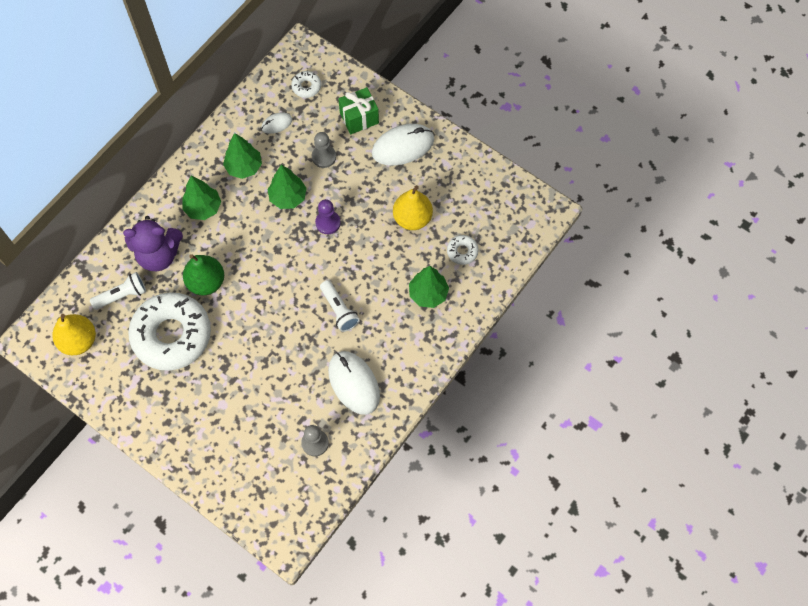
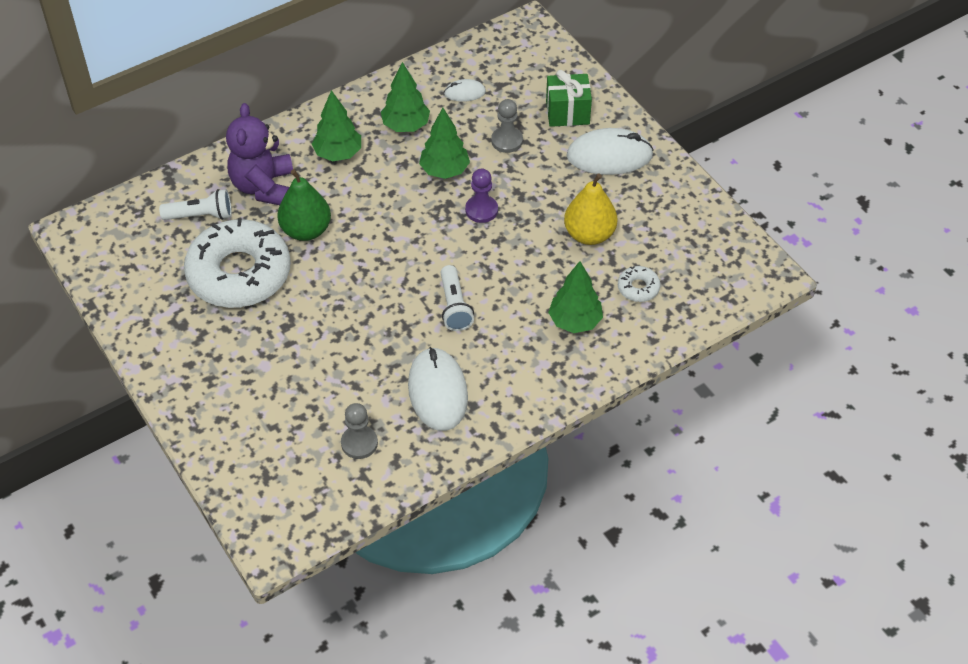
camera: 20 degrees right, 15 degrees down
yellow pear [52,314,96,355] -> none
purple teddy bear [123,216,183,271] -> purple teddy bear turned 75 degrees clockwise [226,103,293,205]
white donut [291,71,321,98] -> none

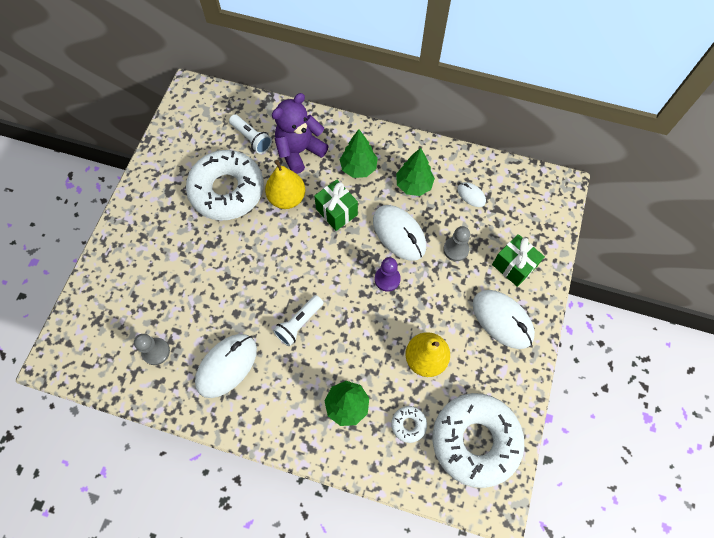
camera: 50 degrees right, 15 degrees up
green pear [277,169,331,241] -> yellow pear [265,160,305,209]
green tree [419,108,470,179] -> white mouse [373,205,426,261]
none -> green gift [314,180,358,231]
none -> white donut [433,393,524,488]

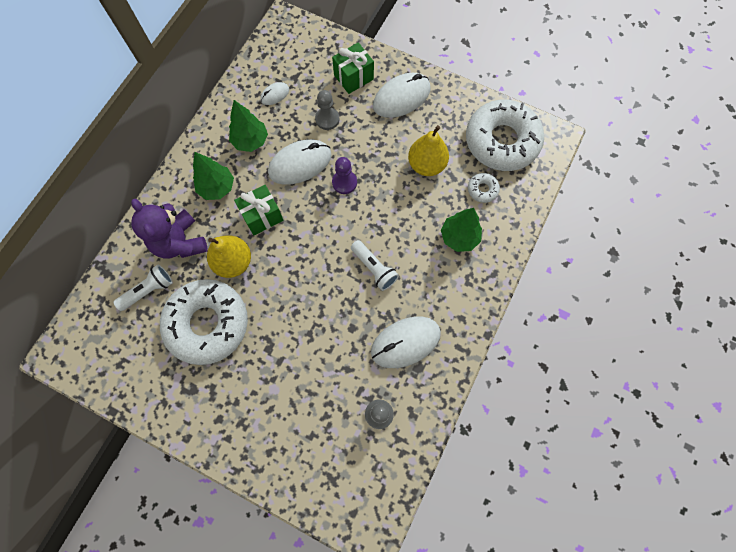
camera: 80 degrees left, 5 degrees up
white mouse [195,334,257,398] -> white mouse turned 75 degrees counterclockwise [371,317,441,368]

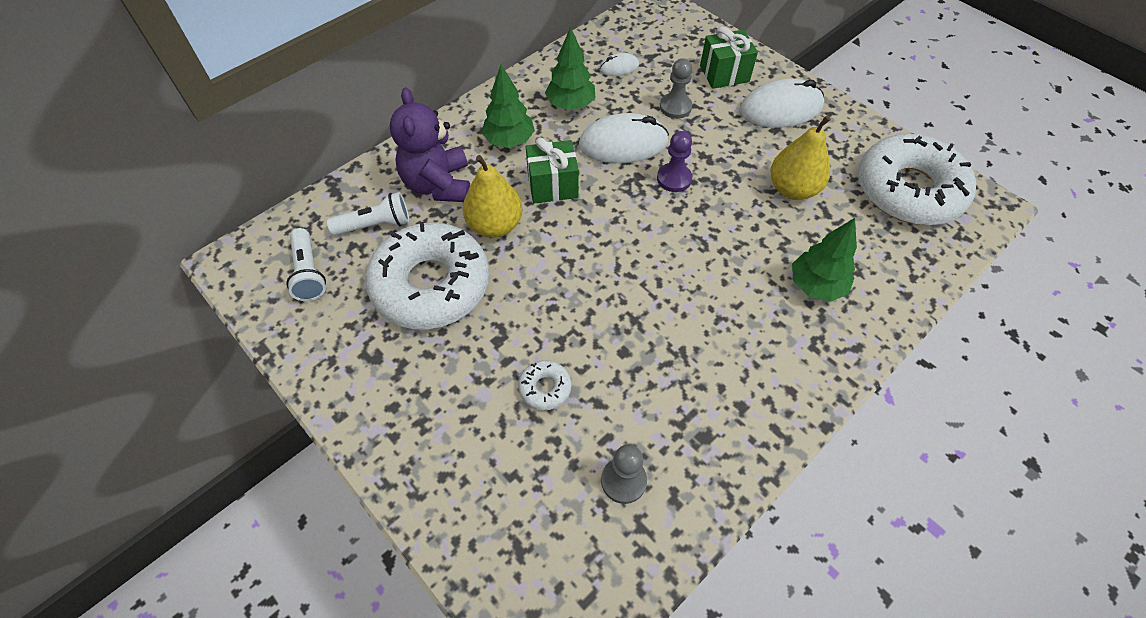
camera: 20 degrees right, 15 degrees down
white flashlight [351,240,399,291] -> white flashlight moved to [286,228,326,301]
white mouse [371,317,441,368] -> none
white donut [468,173,500,203] -> white donut moved to [518,360,572,410]

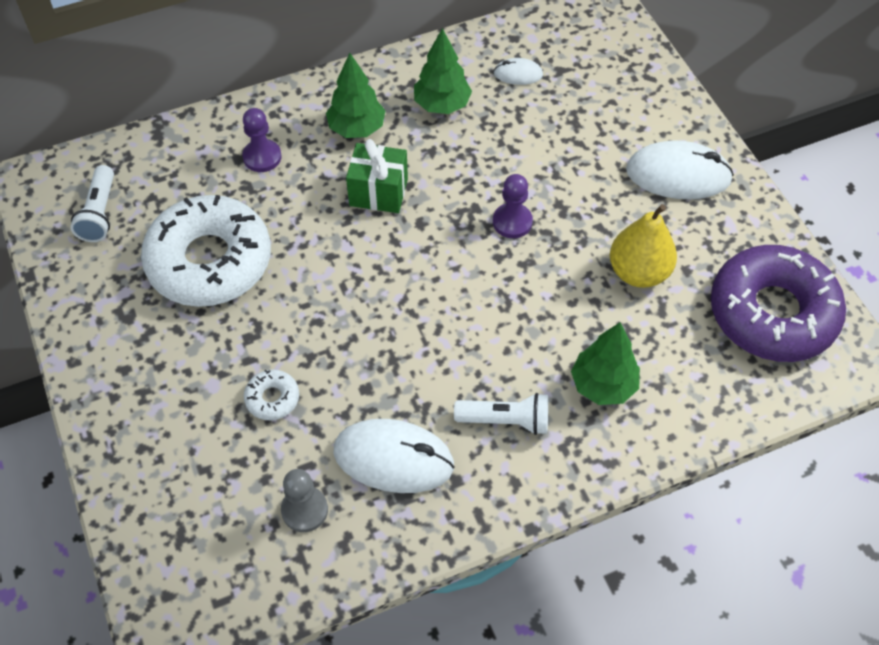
camera: 20 degrees right, 0 degrees up
white flashlight [327,192,410,236] -> white flashlight moved to [454,393,548,435]
purple teddy bear [390,88,470,202] -> purple pawn [242,108,282,172]
yellow pear [463,155,523,238] -> none
white mouse [579,113,669,163] -> white mouse moved to [333,419,455,493]
grey pawn [660,58,692,119] -> none
green gift [700,26,758,89] -> none
white donut [858,134,976,225] -> purple donut [711,245,846,362]

